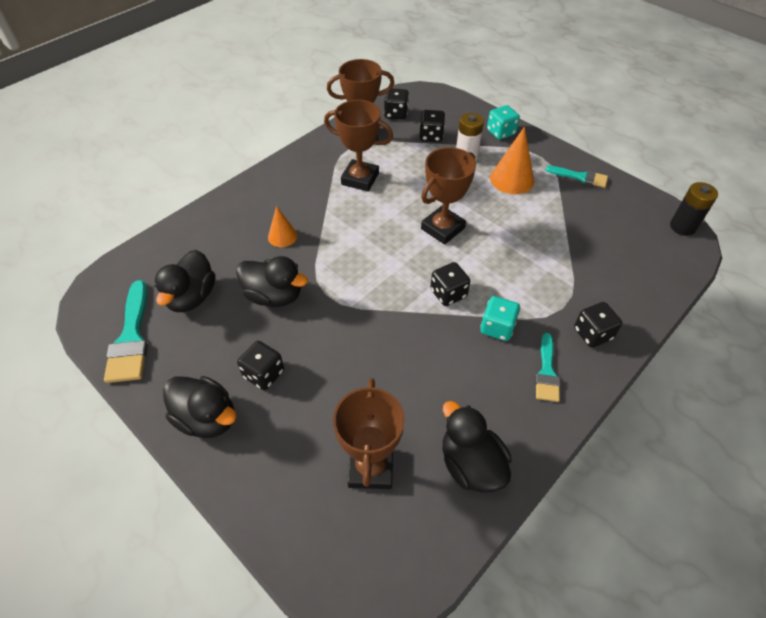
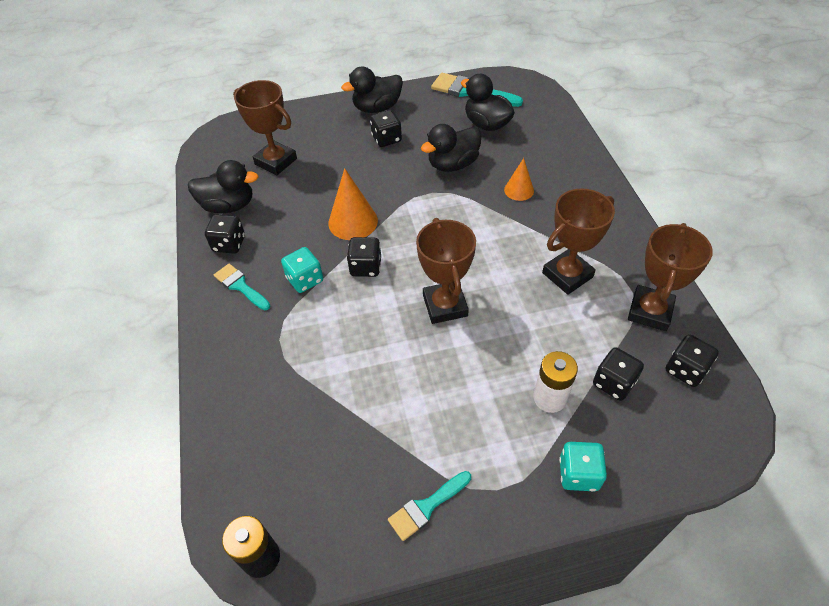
camera: 125 degrees right, 0 degrees up
orange cone [490,127,534,194] -> orange cone moved to [328,168,378,240]
black dice [574,302,622,348] -> black dice moved to [205,214,245,254]

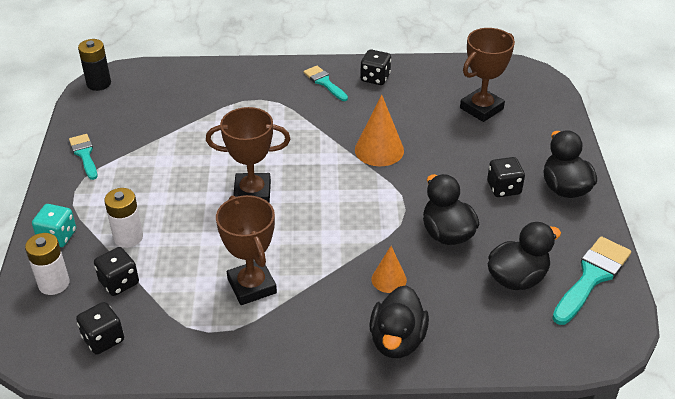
camera: 100 degrees right, 10 degrees down
black duck [188,160,258,213] -> black duck moved to [369,285,429,358]
turquoise brush [214,264,270,311] -> turquoise brush turned 90 degrees counterclockwise [304,66,348,101]
turquoise dice [281,247,323,293] -> none
black dice [347,237,381,277] -> none
brown trophy [628,223,713,331] -> none
none -> white battery [25,233,69,295]

